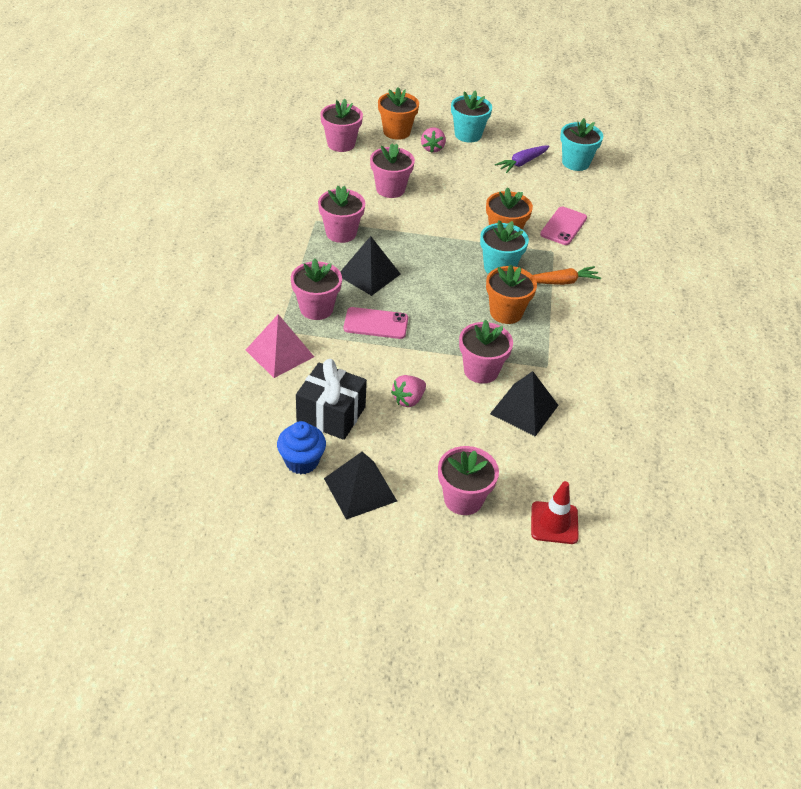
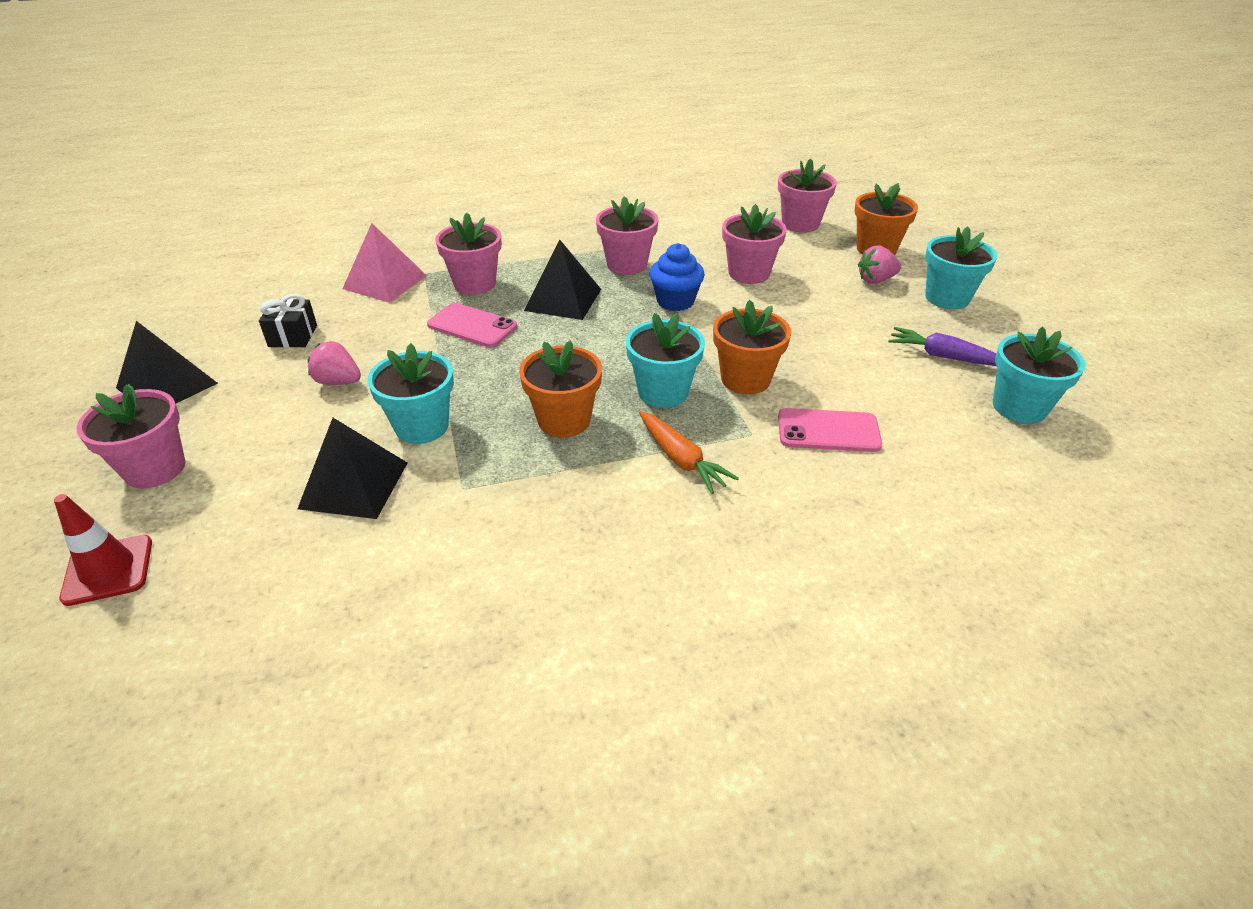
camera: 70 degrees right, 5 degrees down
blue cupcake [277,421,326,474] -> blue cupcake moved to [650,243,705,311]
black gift [296,359,367,440] -> black gift [259,294,317,348], size x0.61
pink phone [344,307,408,339] -> pink phone turned 45 degrees counterclockwise [427,303,517,347]
pink flower pot [459,320,513,384] -> turquoise flower pot [367,343,454,444]

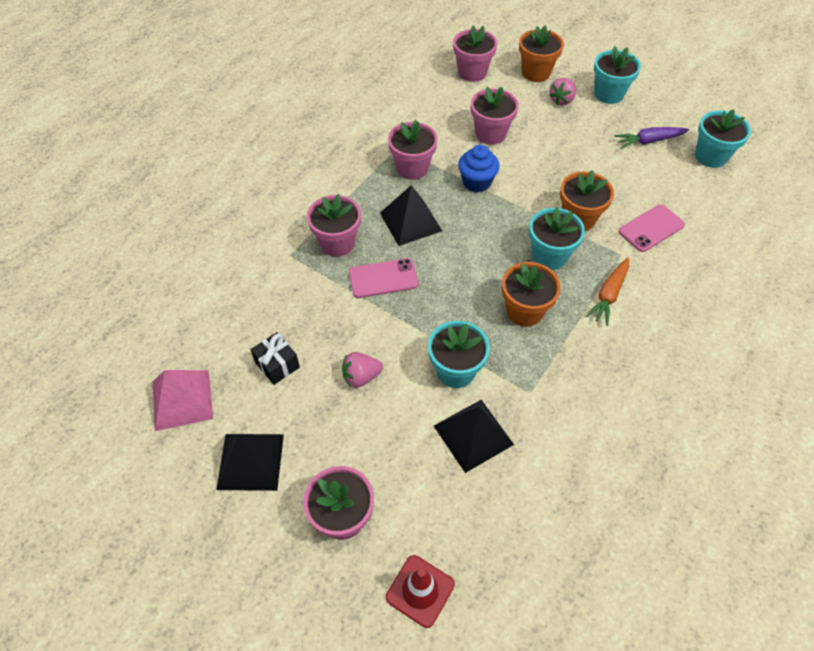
camera: 40 degrees left, 15 degrees up
pink pyramid [343,223,427,303] -> pink pyramid moved to [153,370,213,431]
orange carrot [639,411,739,494] -> orange carrot turned 105 degrees clockwise [586,257,629,326]

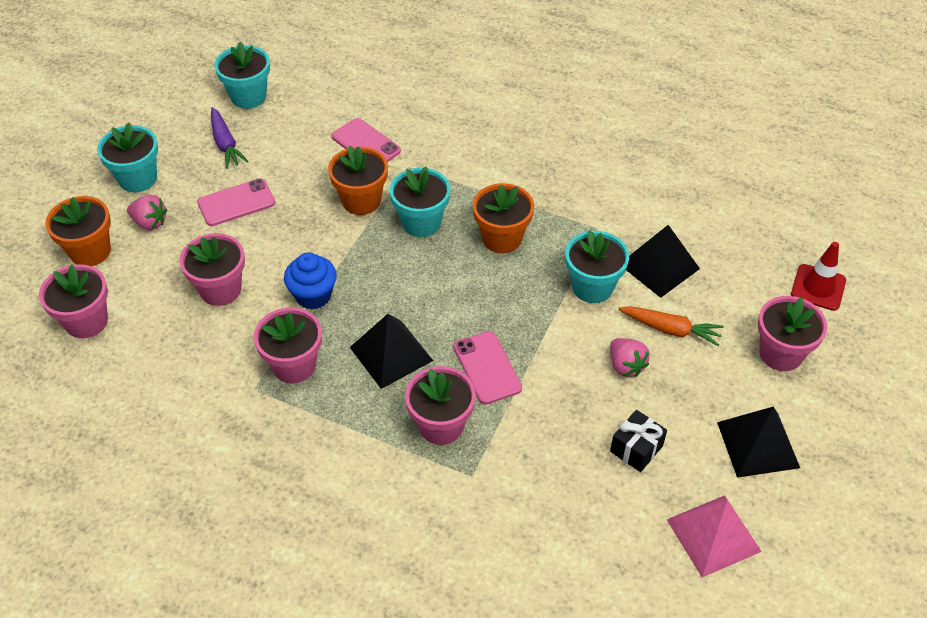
camera: 100 degrees left, 5 degrees down
orange carrot [586,257,629,326] -> orange carrot moved to [618,306,724,346]
none -> pink phone [197,178,275,226]

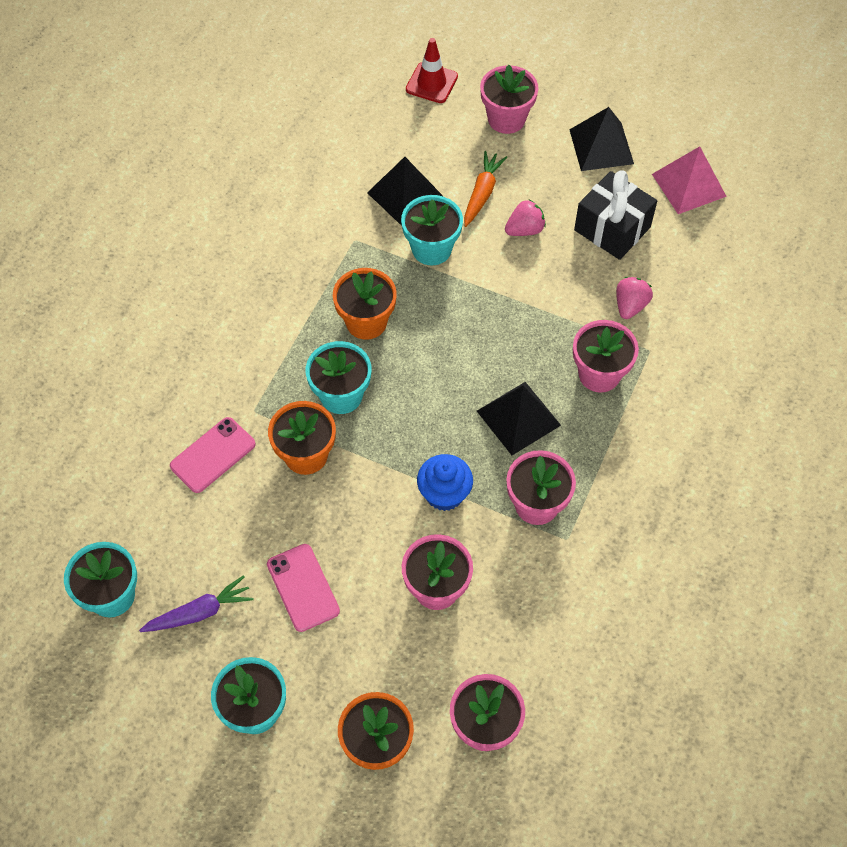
camera: 90 degrees left, 10 degrees up
pink strawberry [127,195,167,230] -> pink strawberry moved to [616,277,653,319]
pink phone [454,331,522,404] -> none
black gift [610,410,667,472] -> black gift [574,170,657,260], size x1.65

